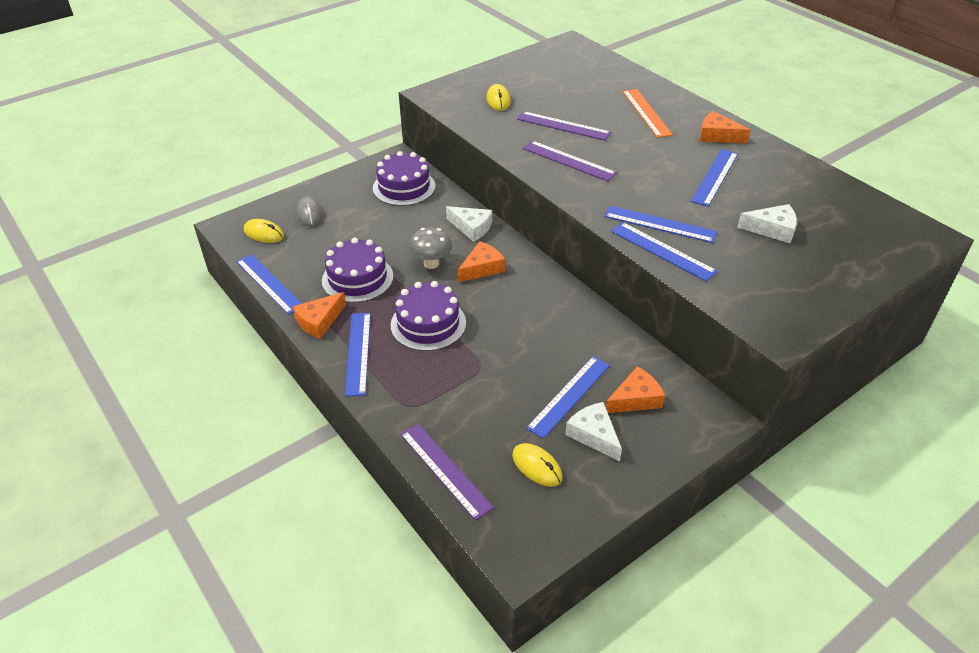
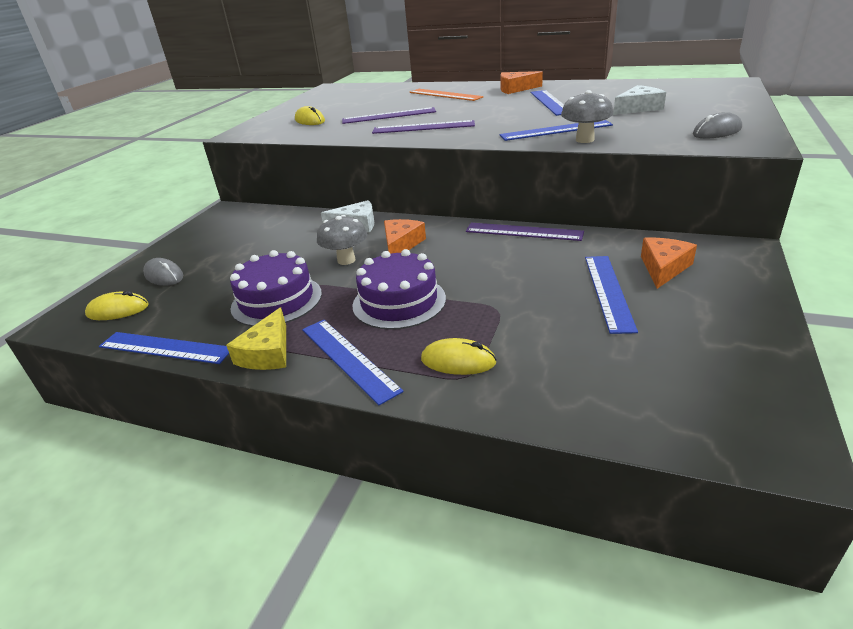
camera: 30 degrees left, 10 degrees down
orange cheese [292,292,346,339] -> yellow cheese [226,307,286,370]
purple cake [373,151,436,206] -> none
purple ruler [400,424,494,520] -> purple ruler moved to [466,223,584,241]
yellow mouse [512,443,563,487] -> yellow mouse moved to [421,338,497,375]
white cheese [565,402,622,461] -> none
blue ruler [611,222,718,281] -> grey mushroom [561,90,613,143]
none -> grey mouse [693,112,742,138]

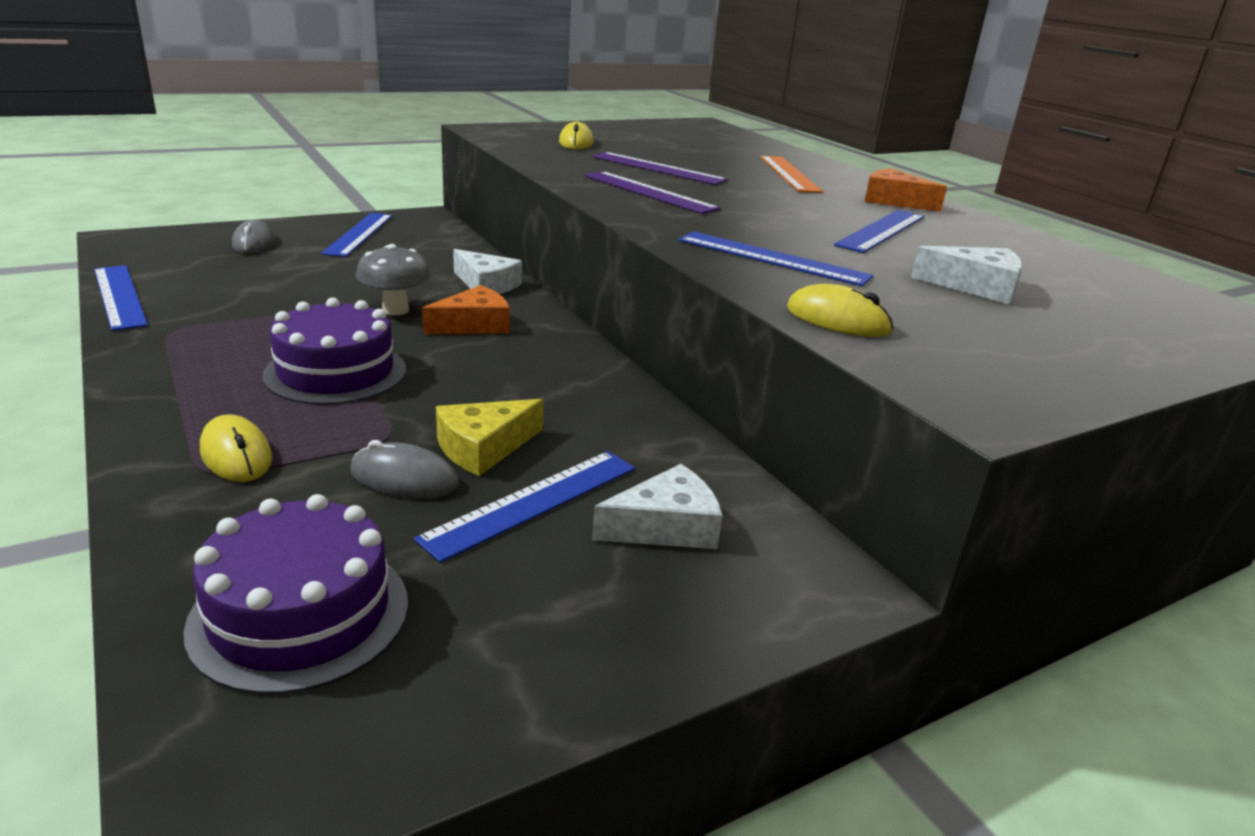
camera: 35 degrees right, 5 degrees down
yellow mouse [85,291,149,320] -> yellow mouse moved to [787,284,894,337]
yellow cheese [226,307,286,370] -> yellow cheese moved to [436,399,544,476]
purple cake [230,250,322,327] -> purple cake moved to [184,494,408,694]
blue ruler [302,320,404,405] -> blue ruler moved to [321,213,393,257]
purple ruler [466,223,584,241] -> none
grey mushroom [561,90,613,143] -> none
orange cheese [641,238,697,289] -> white cheese [592,464,723,549]
grey mouse [693,112,742,138] -> grey mouse moved to [350,440,459,499]

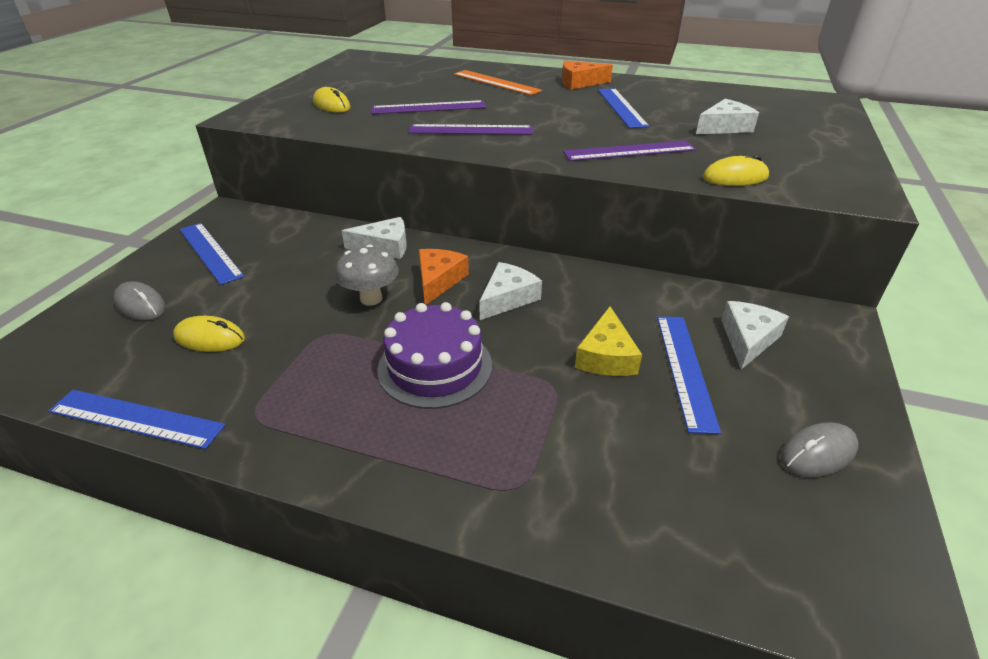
camera: 40 degrees left, 10 degrees up
purple cake [184,494,408,694] -> none
yellow mouse [200,414,272,482] -> yellow mouse moved to [173,316,245,352]
grey mouse [350,440,459,499] -> grey mouse moved to [780,422,858,477]
blue ruler [678,231,874,286] -> purple ruler [563,141,696,161]
none -> white cheese [479,262,542,320]

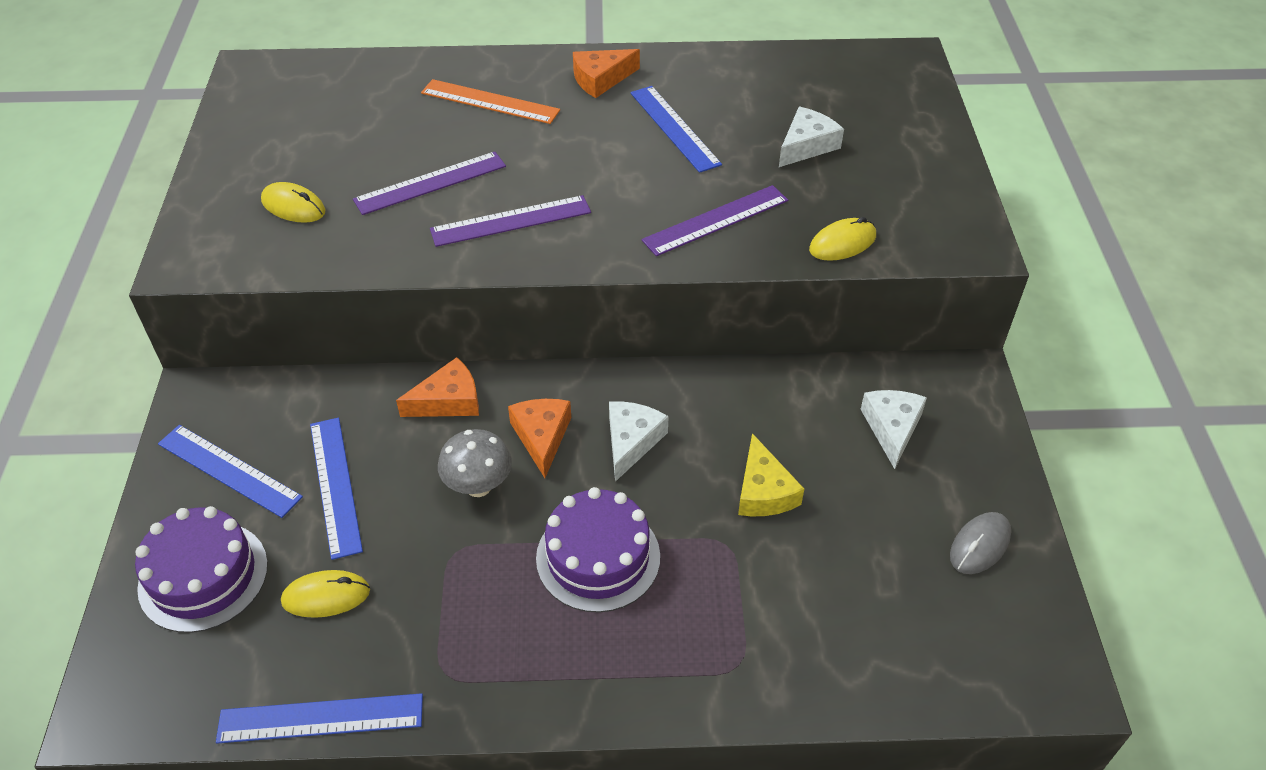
camera: 20 degrees left, 10 degrees up
grey mouse [114,281,165,321] -> purple cake [135,506,268,633]
white cheese [342,217,407,259] -> orange cheese [396,357,479,417]
blue ruler [657,316,721,434] -> blue ruler moved to [310,418,363,560]

